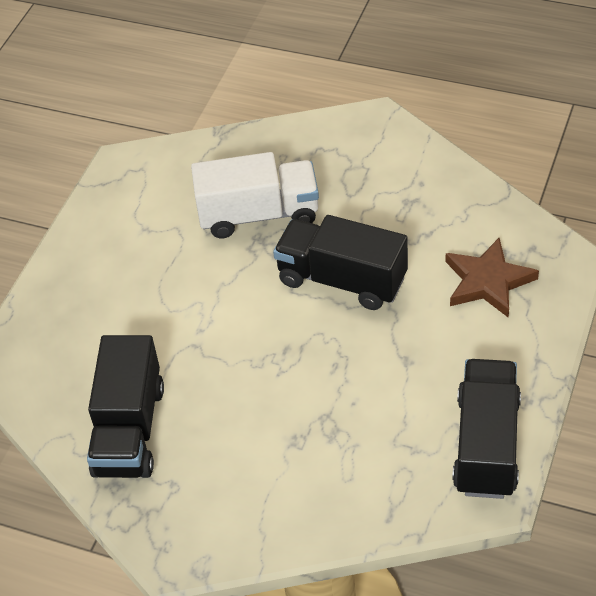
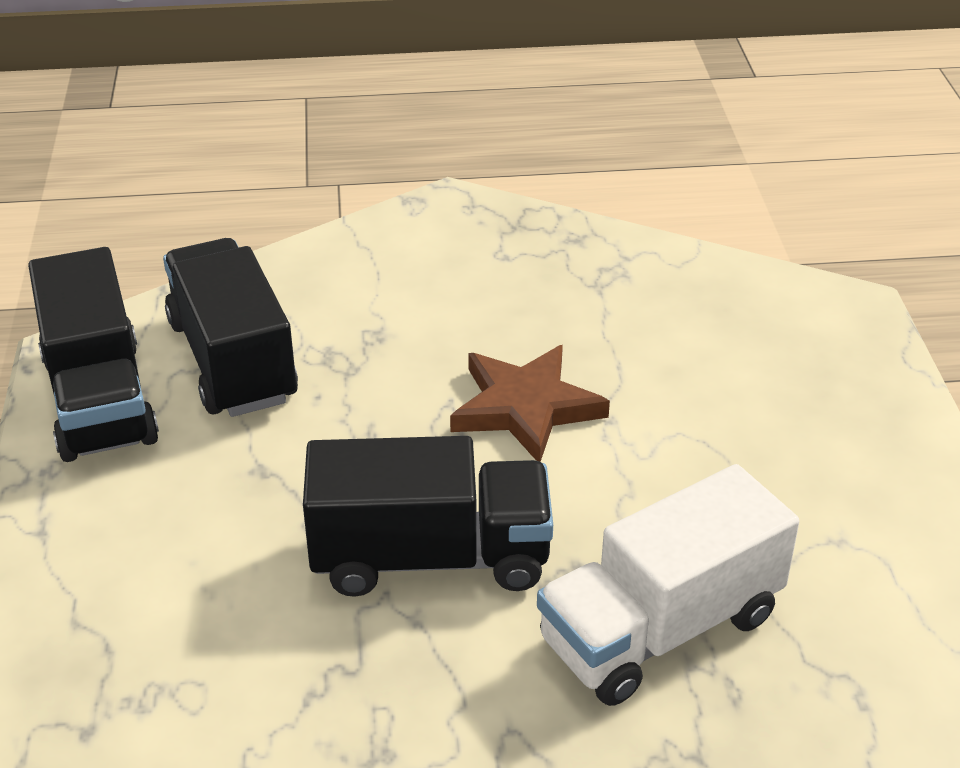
camera: 150 degrees right, 10 degrees down
black truck [87,335,164,478] -> black truck moved to [163,238,298,417]
brown star [445,238,539,318] -> brown star moved to [450,345,610,462]

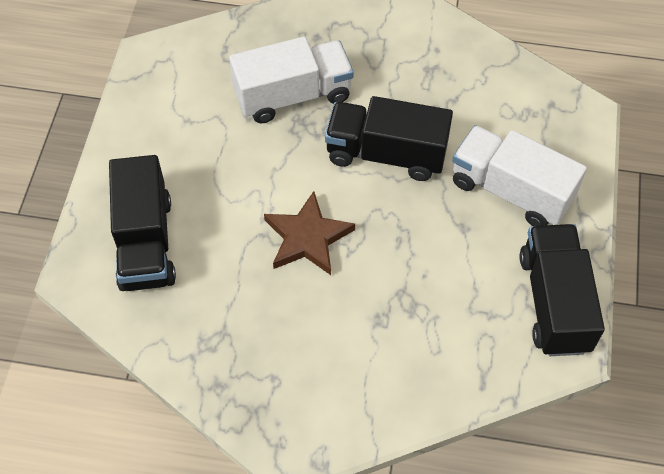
camera: 165 degrees left, 20 degrees up
black truck [163,238,298,417] -> black truck moved to [109,155,176,291]
none -> white truck [452,125,587,226]

